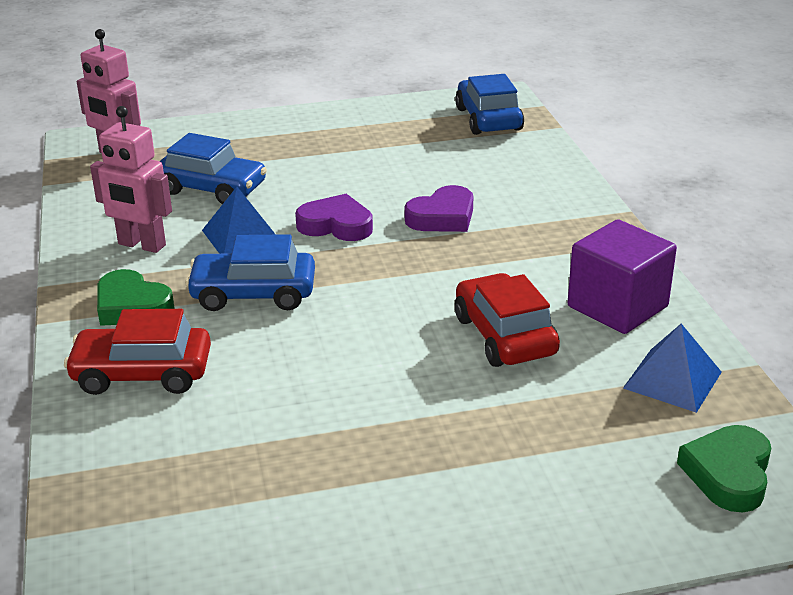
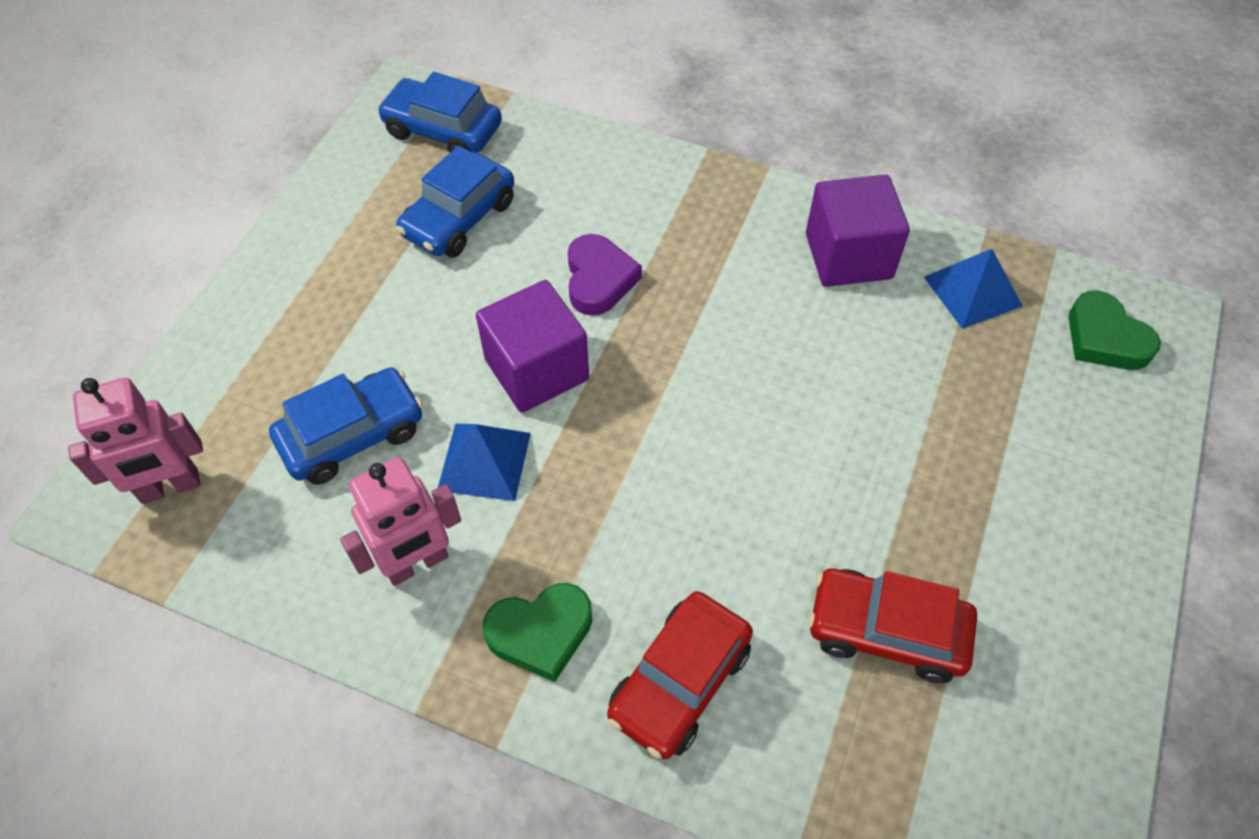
camera: 55 degrees left, 25 degrees up
blue car [185,234,315,311] -> blue car moved to [396,146,514,258]
purple heart [295,194,373,241] -> purple cube [476,280,589,412]
red car [455,273,560,367] -> red car moved to [808,569,977,683]

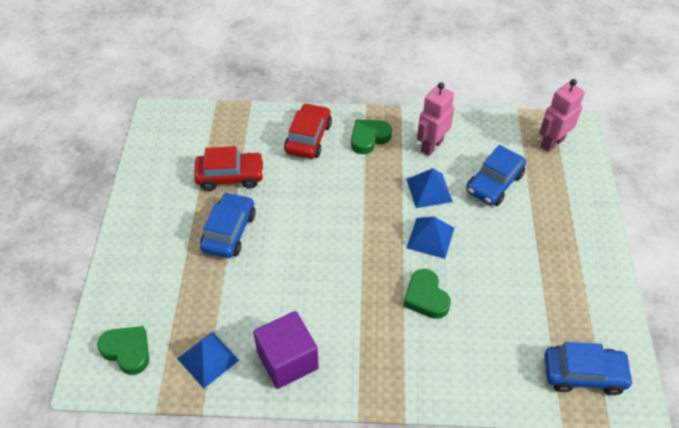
camera: 160 degrees right, 5 degrees down
blue car [396,146,514,258] -> blue car moved to [200,192,256,258]
purple cube [476,280,589,412] -> blue pyramid [407,217,454,259]
purple heart [568,234,642,316] -> green heart [403,269,451,319]

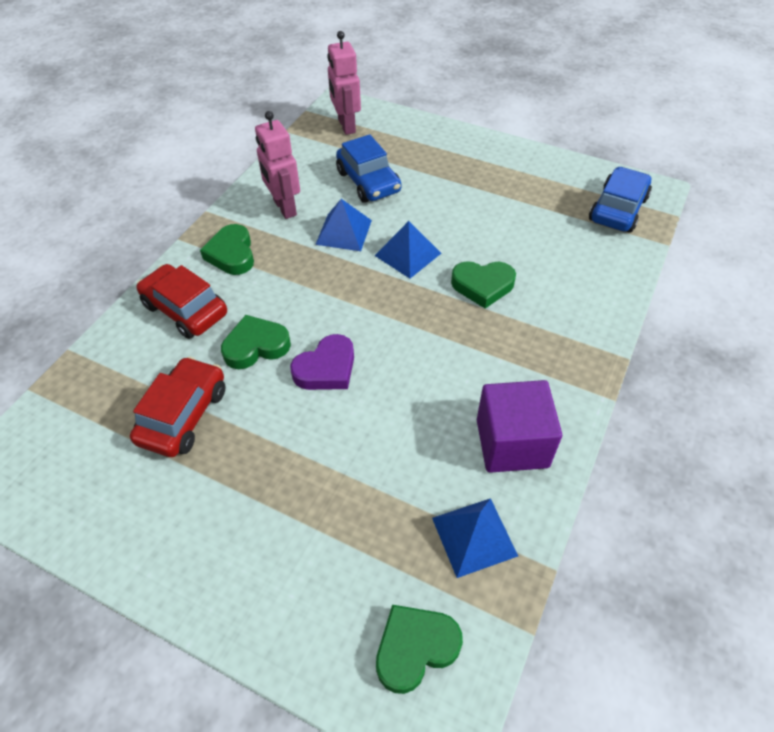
camera: 65 degrees left, 0 degrees up
blue car [200,192,256,258] -> none
none -> green heart [221,315,291,369]
none -> purple heart [290,334,354,390]

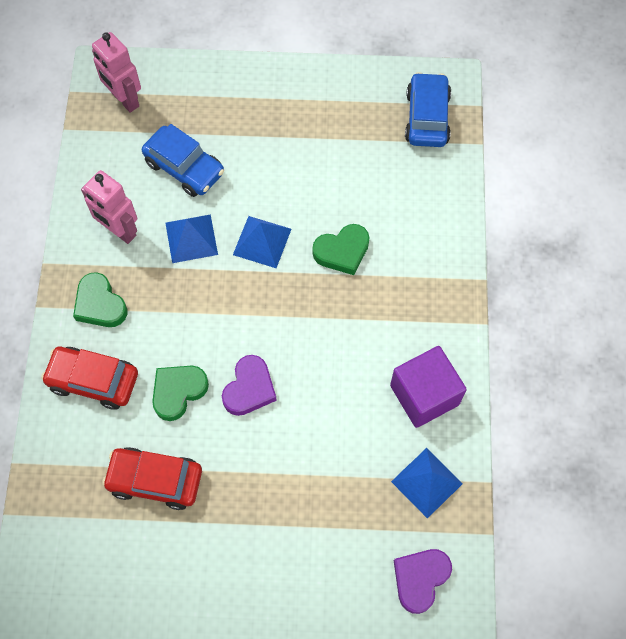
camera: 25 degrees left, 15 degrees up
red car [130,357,225,457] -> red car turned 75 degrees counterclockwise [102,447,202,510]
green heart [376,605,463,694] -> purple heart [394,549,452,614]

